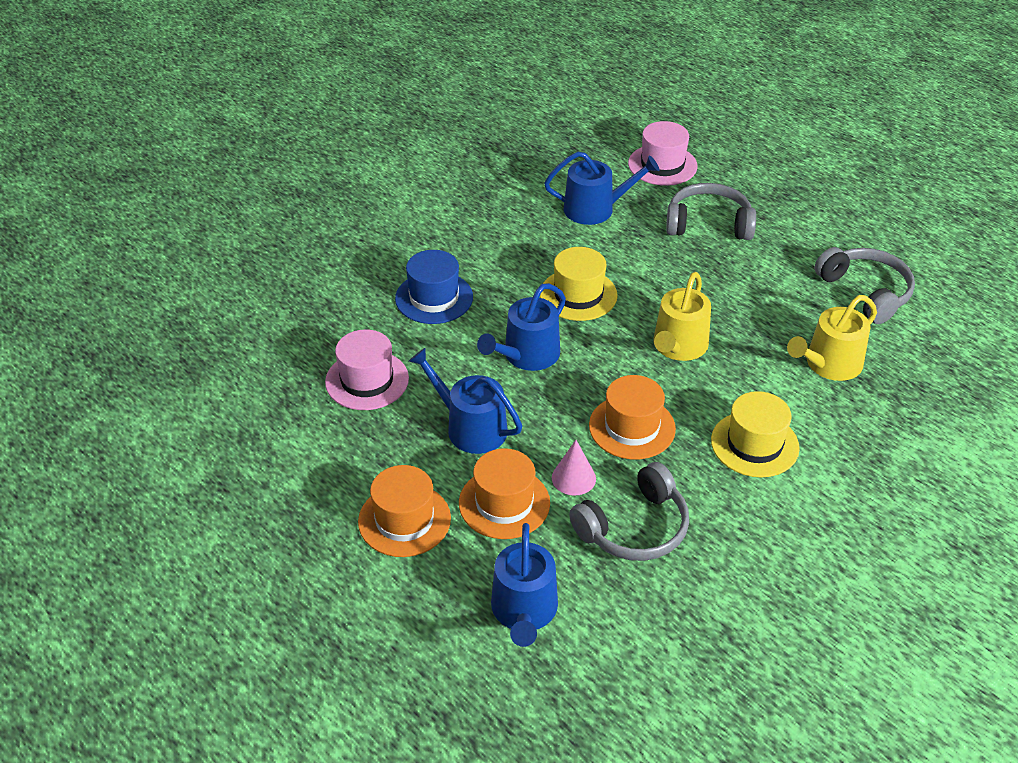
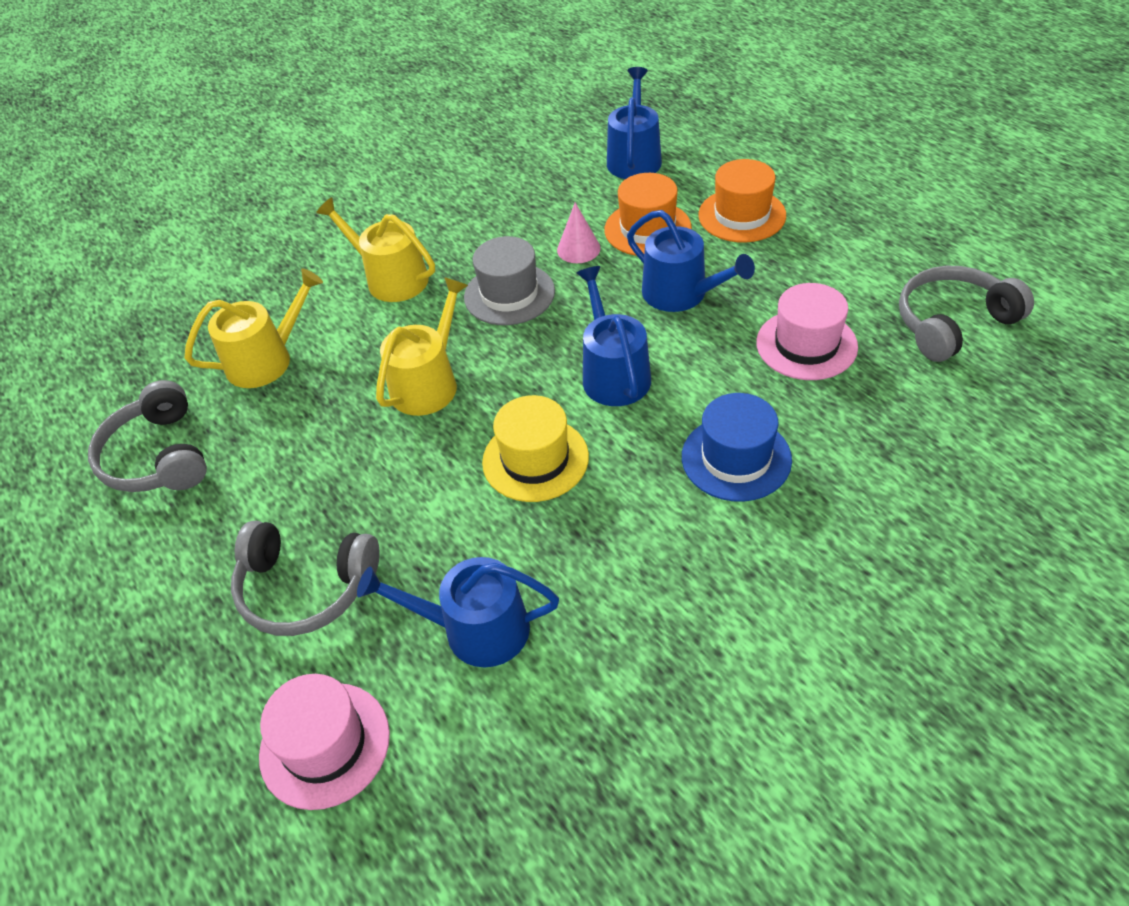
camera: 170 degrees left, 5 degrees up
blue watering can [477,283,566,371] -> blue watering can turned 60 degrees counterclockwise [576,266,651,406]
grey headphones [569,462,689,561] -> grey headphones moved to [899,266,1034,362]
orange hat [589,375,676,459] -> grey hat [464,236,555,325]
yellow hat [711,391,800,477] -> yellow watering can [316,197,435,302]

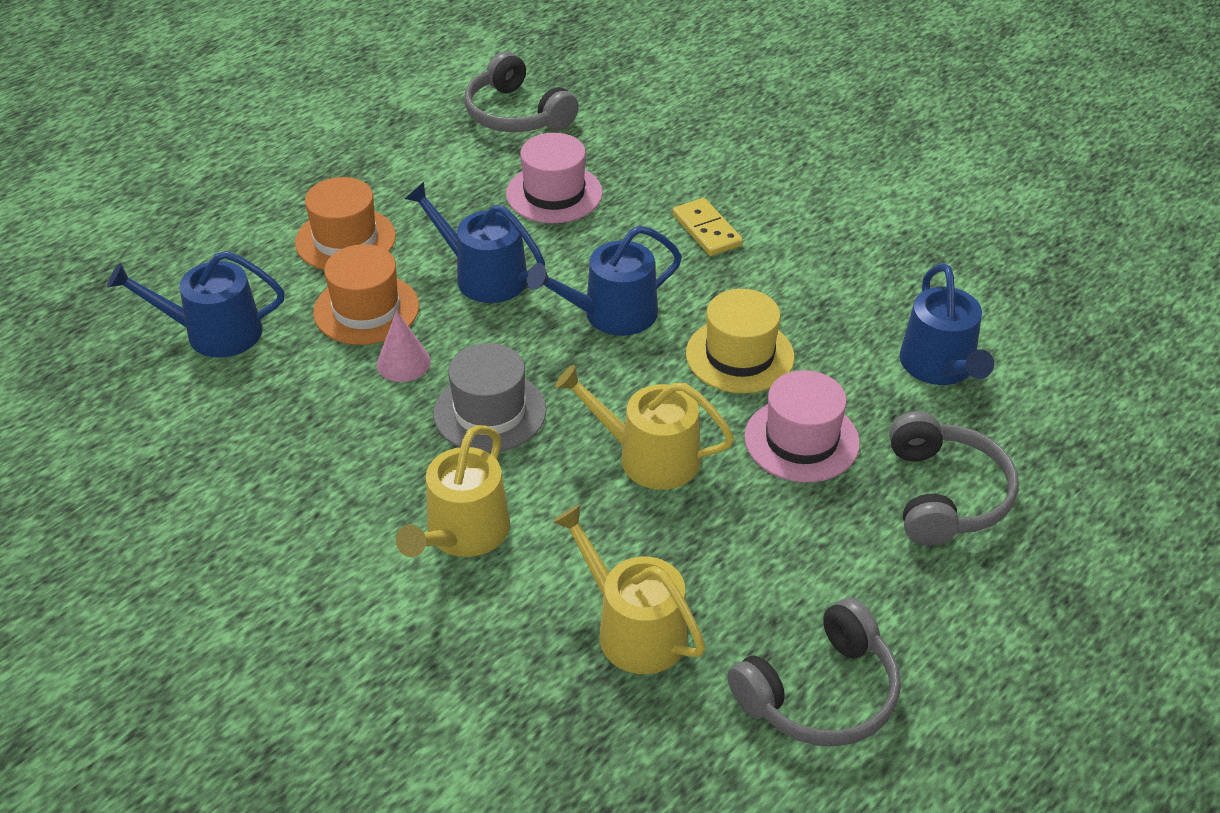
camera: 105 degrees left, 5 degrees down
pink hat [259,674,390,810] -> pink hat moved to [744,370,860,483]
blue watering can [627,210,755,312] -> blue watering can turned 90 degrees counterclockwise [405,182,545,303]
blue hat [682,393,792,502] -> yellow domino [672,198,743,256]

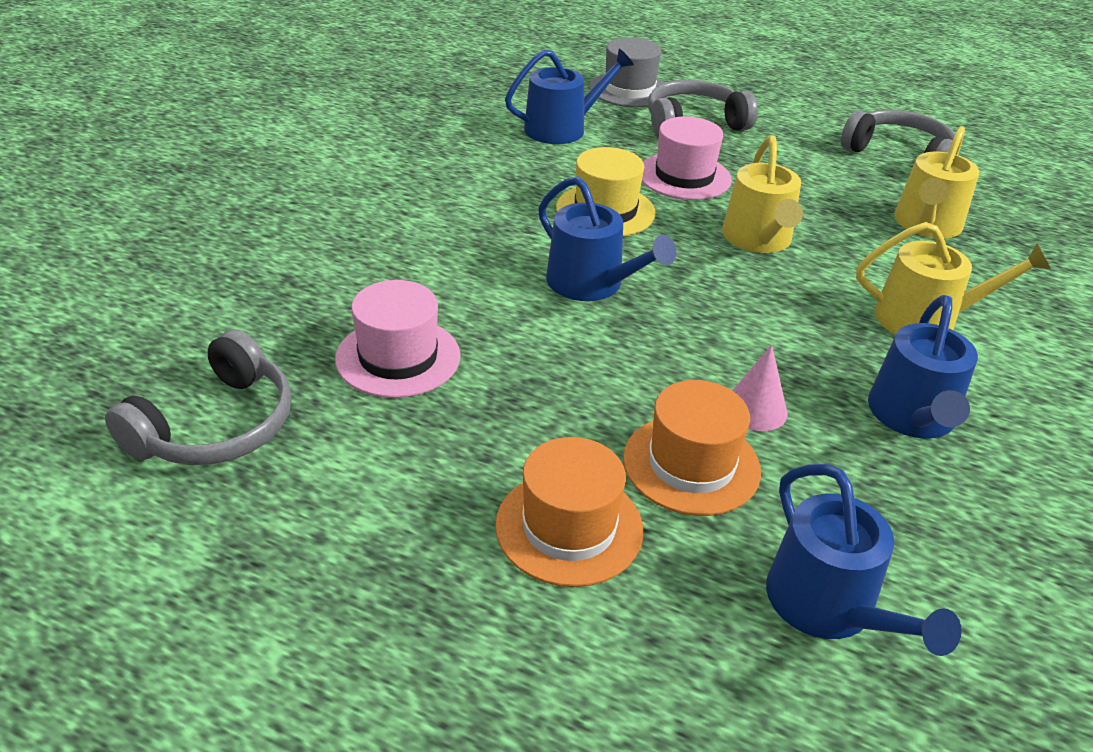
camera: 110 degrees left, 5 degrees down
blue watering can [405,182,545,303] -> blue watering can moved to [868,295,978,439]
grey hat [433,343,546,453] -> grey hat moved to [589,37,669,107]
yellow domino [672,198,743,256] -> none

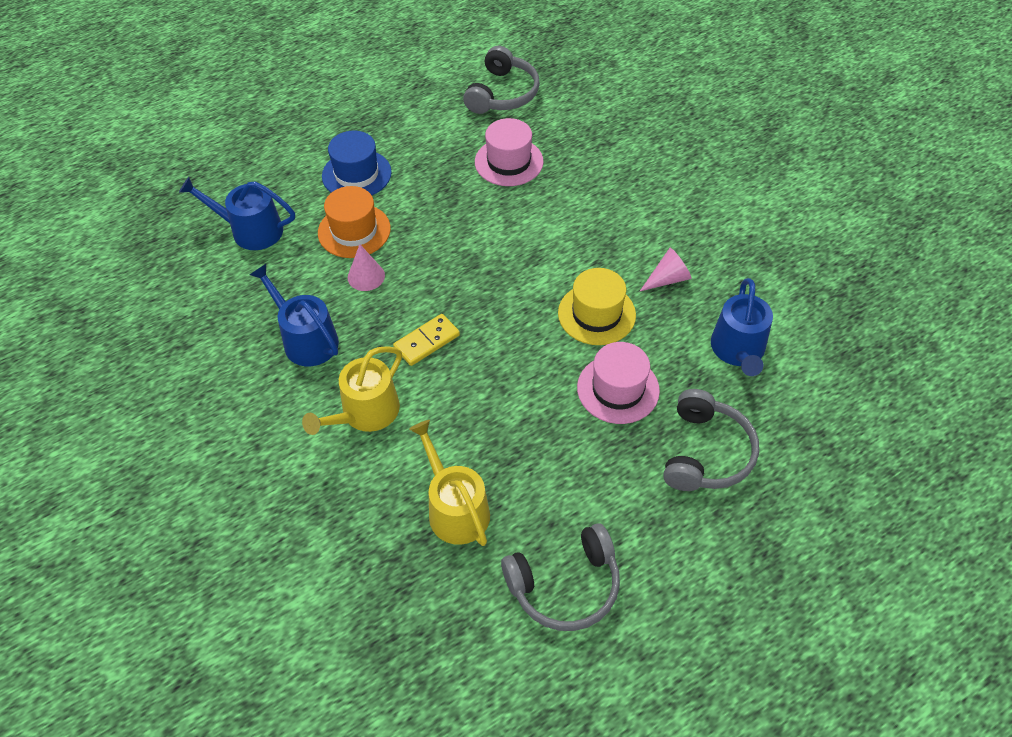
camera: 125 degrees right, 15 degrees up
grey headphones [105,330,292,465] -> grey headphones turned 135 degrees counterclockwise [463,46,540,114]
orange hat [495,437,644,587] -> blue hat [322,131,392,195]
blue watering can [538,176,677,301] -> none
grey hat [589,37,669,107] -> none
yellow watering can [722,135,803,253] -> none
none -> yellow domino [393,314,460,366]
none -> pink cone [640,248,692,291]

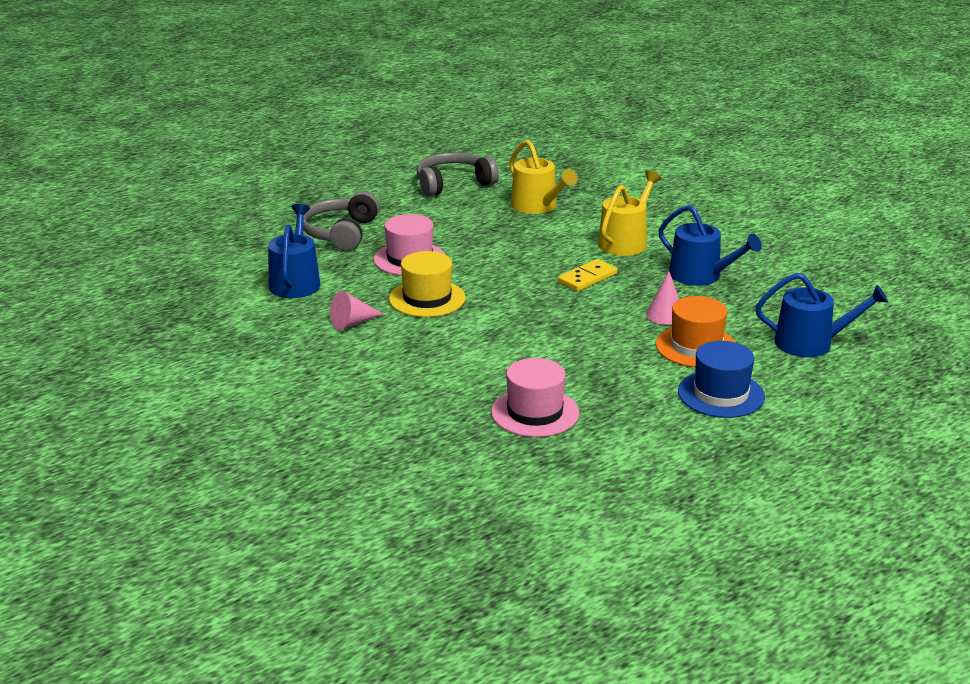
camera: 175 degrees right, 25 degrees down
grey headphones [463,46,540,114] -> none

